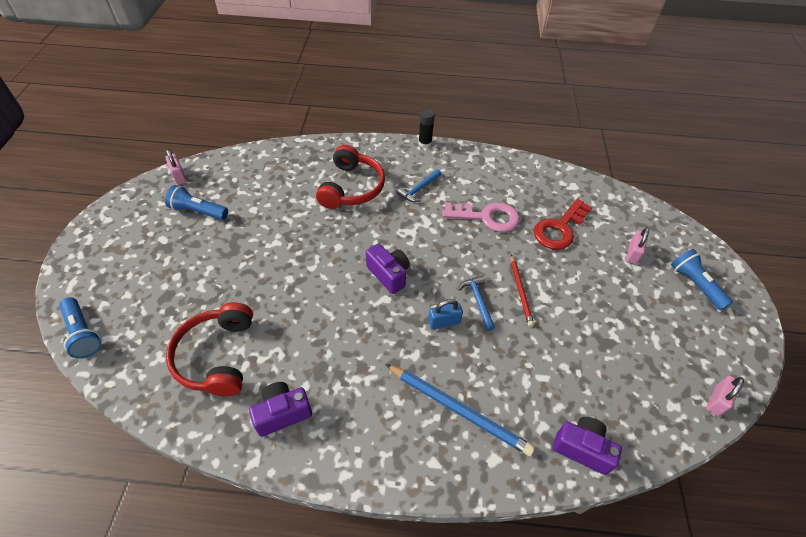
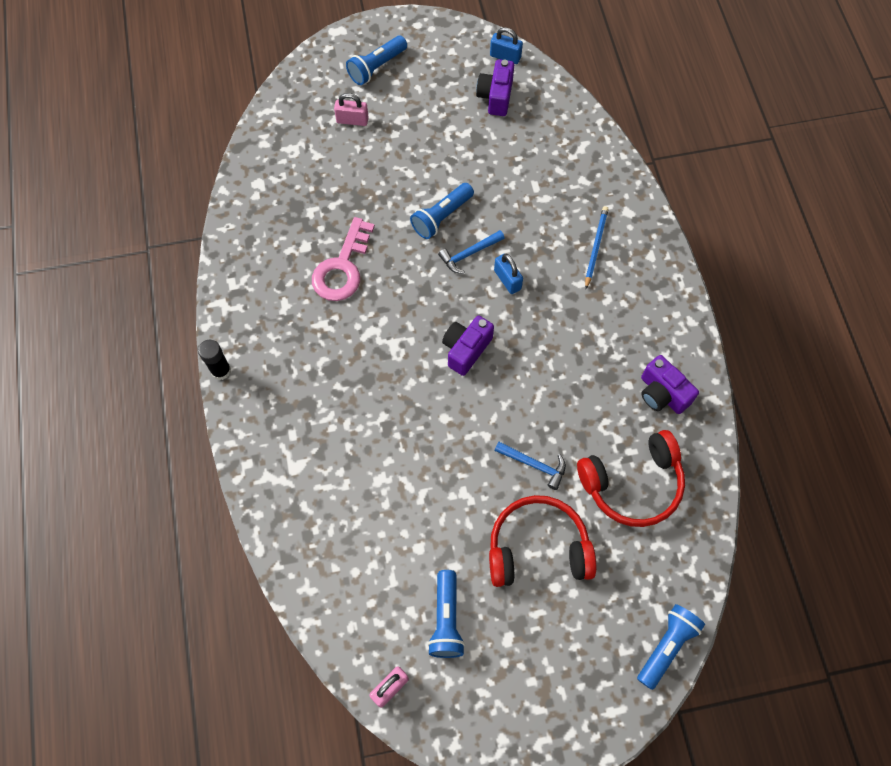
camera: 105 degrees left, 15 degrees up
red headphones [316,145,385,209] -> red headphones moved to [489,495,596,587]
blue pencil [386,364,535,456] -> blue pencil [585,206,609,289], size x0.61
blue hammer [397,169,441,202] -> blue hammer moved to [494,442,566,490]
pink key [442,202,520,232] -> pink key turned 150 degrees counterclockwise [312,217,375,301]
red pencil [511,254,534,327] -> blue flashlight [410,183,474,239]
red key [534,199,593,250] -> none
purple camera [553,417,622,475] -> purple camera moved to [476,59,514,116]
pink padlock [706,376,744,416] -> blue padlock [490,27,523,64]

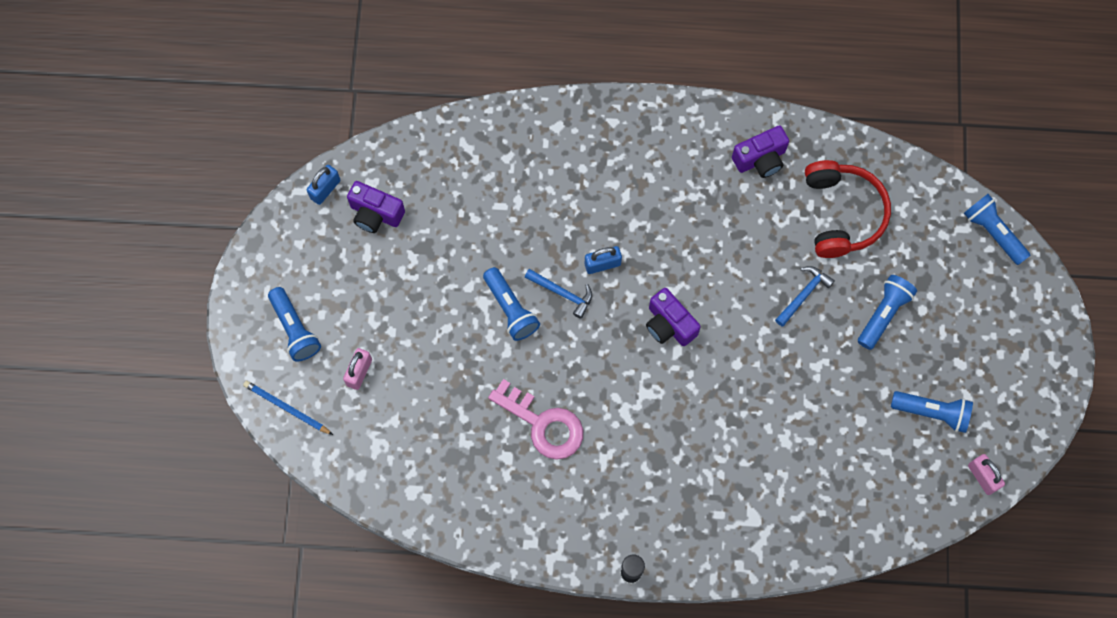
camera: 75 degrees left, 5 degrees up
blue hammer [438,230,504,274] -> blue hammer turned 45 degrees counterclockwise [525,269,592,319]
red headphones [489,495,596,587] -> blue flashlight [858,275,917,350]
blue pencil [585,206,609,289] -> blue pencil moved to [243,381,333,435]

